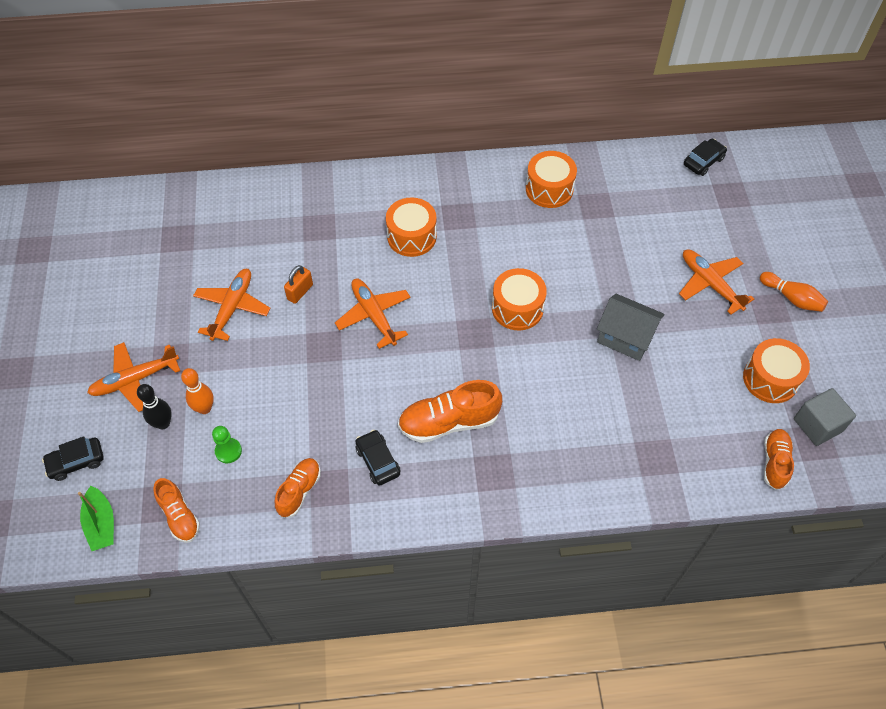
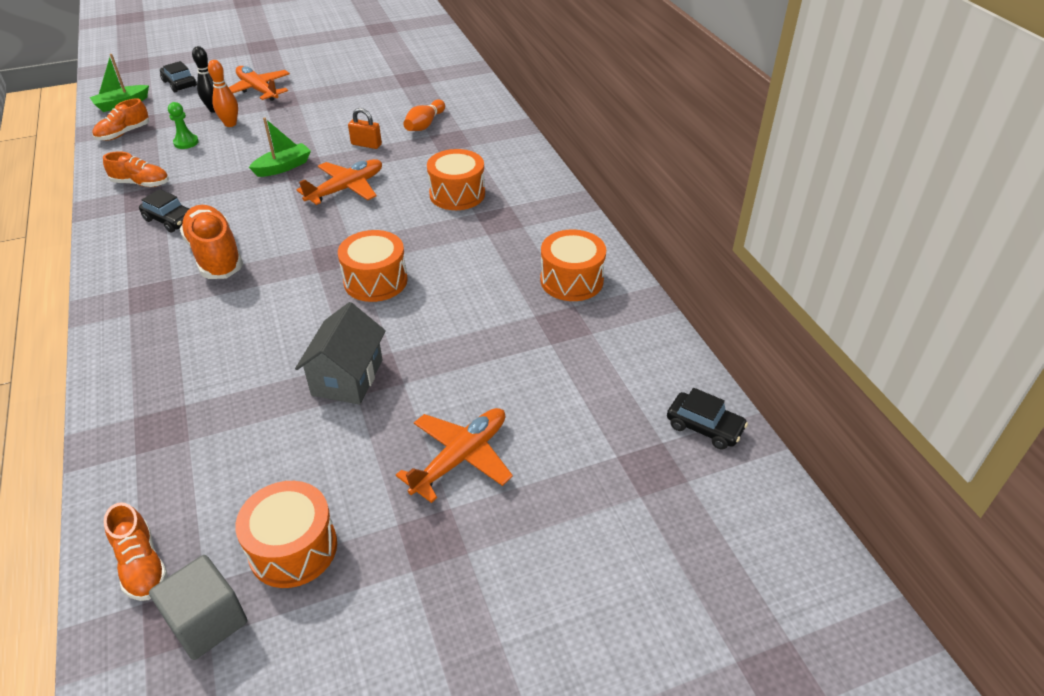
camera: 75 degrees right, 15 degrees down
orange plane [193,269,271,341] -> none
black car [355,430,401,486] -> black car turned 75 degrees clockwise [139,189,190,233]
orange bowling pin [760,272,828,312] -> orange bowling pin moved to [403,100,445,131]
orange shoe [764,429,794,490] -> orange shoe turned 60 degrees clockwise [104,502,168,601]
none -> green boat [249,118,311,177]

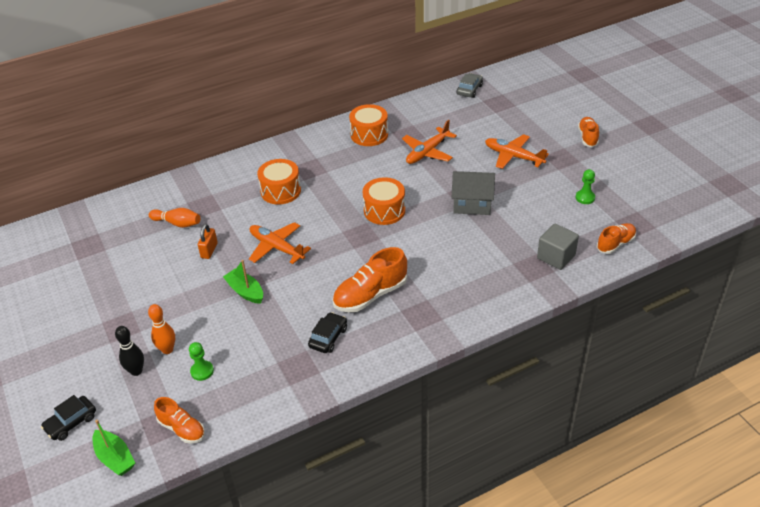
camera: 95 degrees left, 0 degrees up
orange shoe [103,151,169,187] -> orange shoe moved to [578,117,599,147]
grey cube [149,555,247,660] -> grey cube moved to [537,224,579,270]
orange plane [229,66,290,101] -> orange plane moved to [402,120,457,164]
orange drum [235,481,337,588] -> green pawn [575,169,595,204]
black car [667,388,748,449] -> grey car [456,73,483,98]

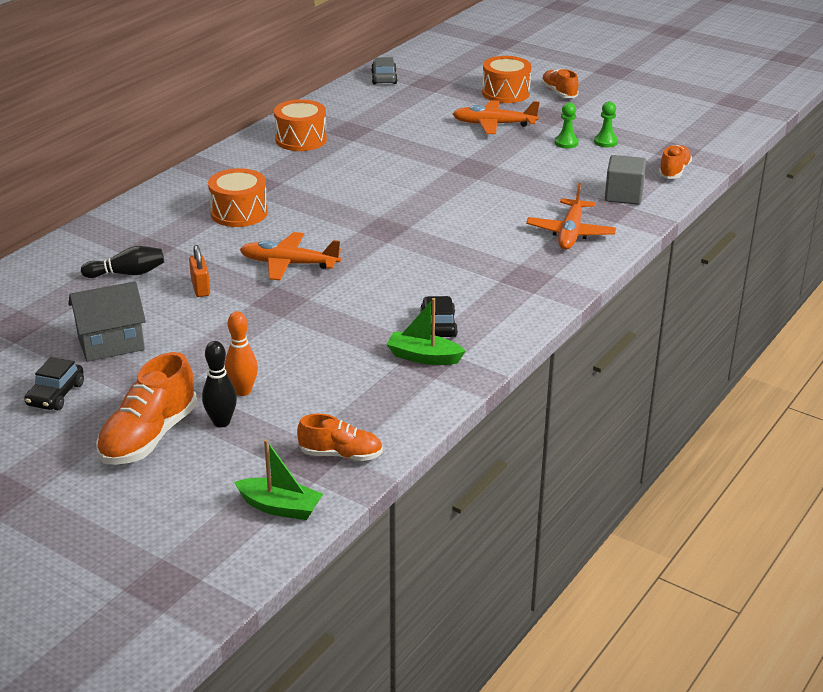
camera: 30 degrees left, 10 degrees down
black car [41,395,96,441] -> black car moved to [24,357,84,410]
orange bowling pin [149,208,200,228] -> black bowling pin [81,246,164,278]
green pawn [189,342,214,381] -> green pawn moved to [555,102,579,149]
green boat [223,260,263,304] -> green boat moved to [386,298,466,365]
orange shoe [332,247,407,312] -> orange shoe moved to [96,352,197,465]
orange drum [363,177,405,225] -> orange drum moved to [482,56,531,103]
orange plane [402,120,457,164] -> orange plane moved to [526,183,616,250]
grey house [452,171,495,215] -> grey house moved to [68,281,146,362]

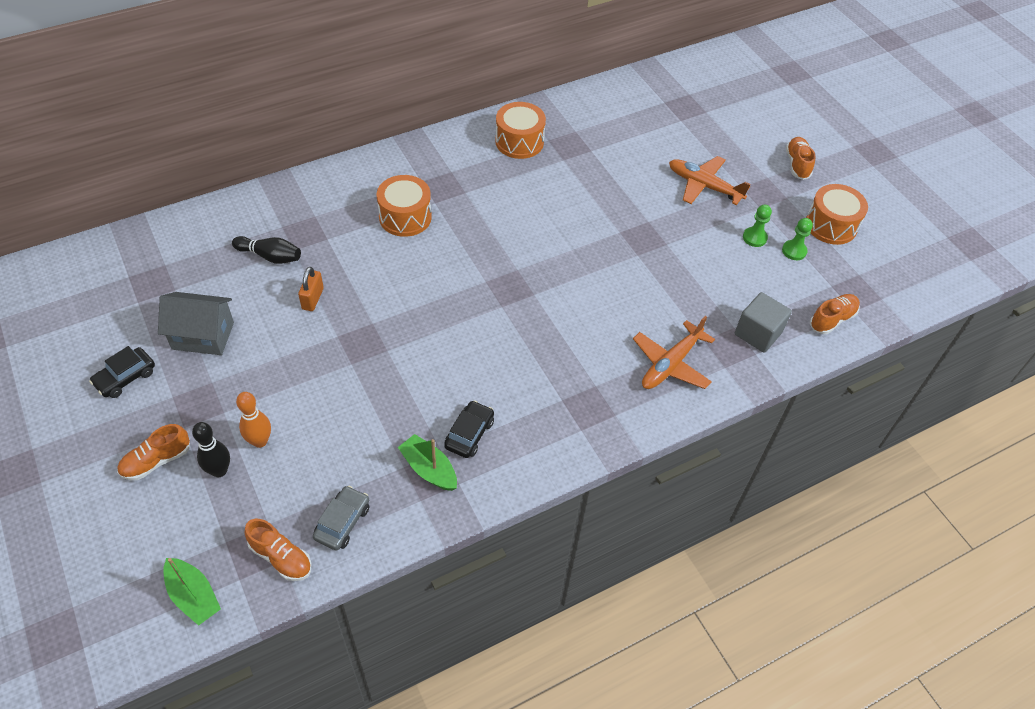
camera: 25 degrees right, 20 degrees up
orange shoe [96,352,197,465] -> orange shoe [117,424,190,480], size x0.62
orange plane [240,232,341,280] -> none
grey car [371,57,397,84] -> grey car moved to [313,486,369,551]
orange drum [482,56,531,103] -> orange drum moved to [806,184,868,245]

